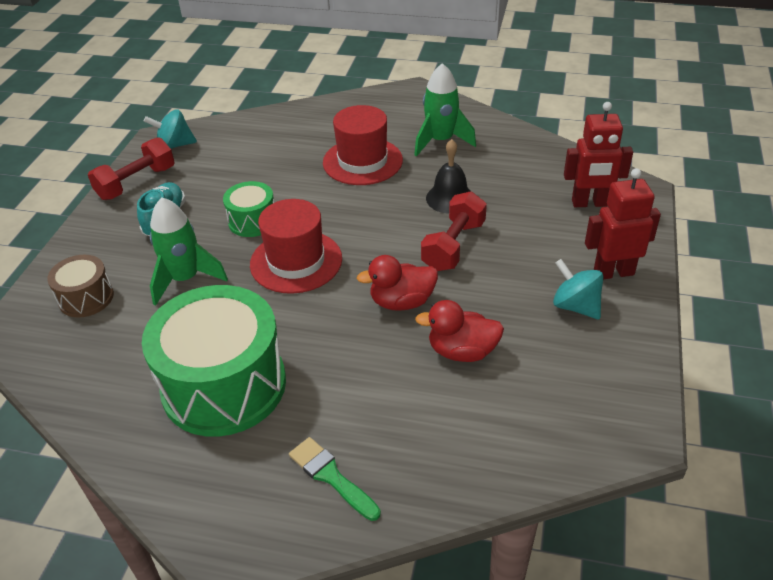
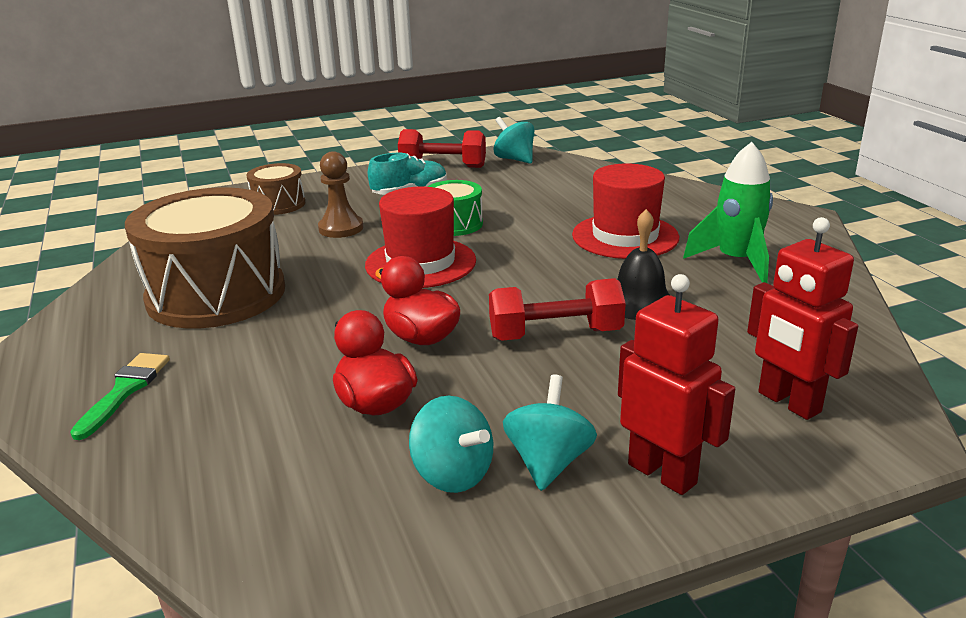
camera: 55 degrees right, 15 degrees down
green drum [142,285,286,437] -> brown drum [125,187,285,329]
green rocket [150,197,228,306] -> brown pawn [318,151,363,238]
none -> turquoise spinning top [409,396,493,493]

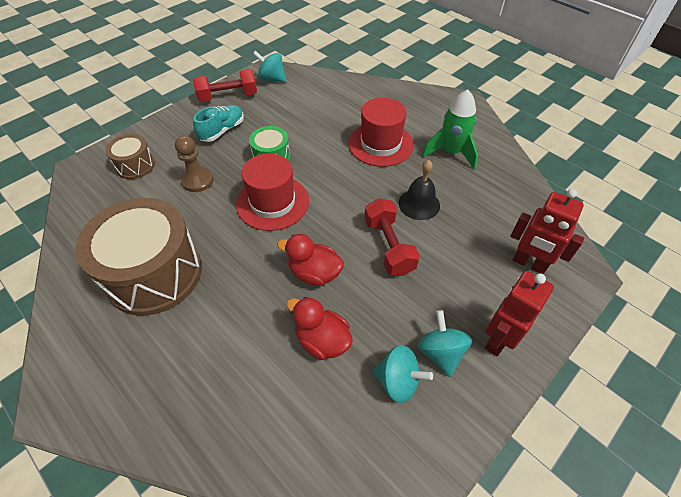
camera: 25 degrees left, 25 degrees up
green brush [70,353,170,440] -> none
red dumbbell [489,278,626,341] -> red dumbbell turned 75 degrees counterclockwise [364,198,420,276]
red robot [618,274,735,495] -> red robot turned 75 degrees counterclockwise [485,271,554,356]

